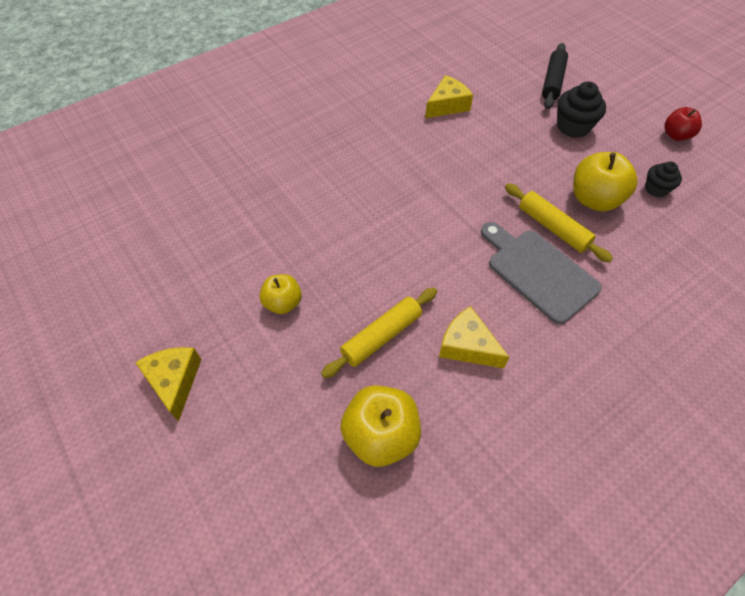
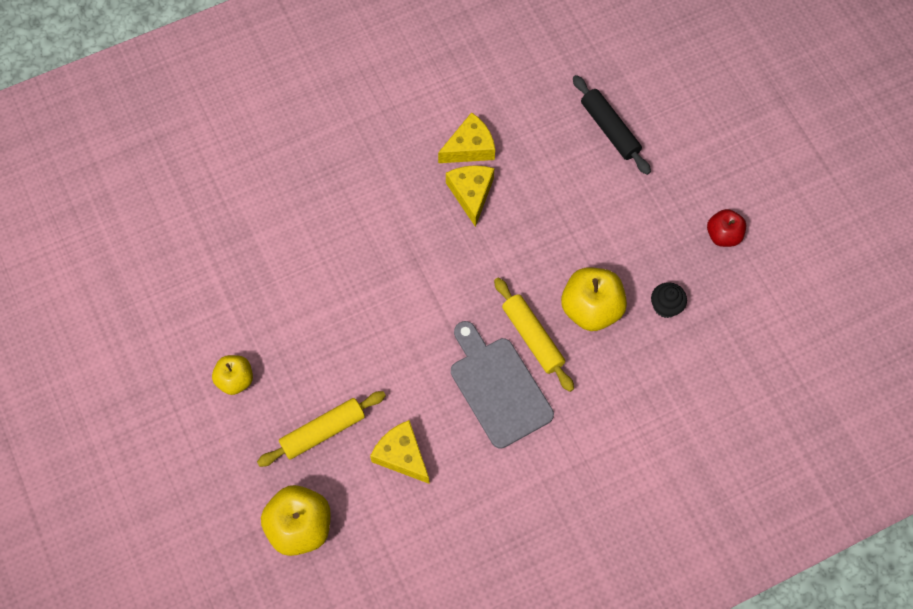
camera: 10 degrees right, 10 degrees up
yellow cheese [135,347,201,422] -> yellow cheese moved to [446,165,494,227]
black rolling pin [542,43,568,109] -> black rolling pin turned 60 degrees counterclockwise [573,75,651,175]
black cupcake [557,82,606,138] -> none

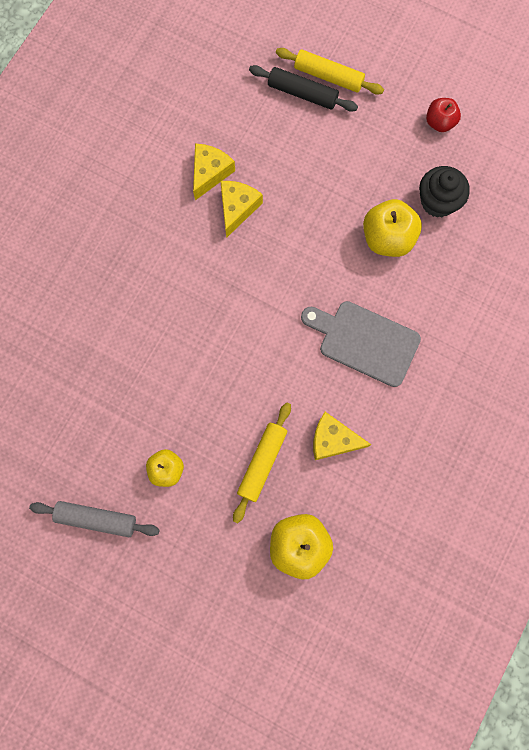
camera: 35 degrees left, 10 degrees up
yellow cheese [446,165,494,227] -> yellow cheese turned 60 degrees clockwise [220,181,263,238]
yellow rolling pin [494,278,574,392] -> yellow rolling pin moved to [276,48,384,95]
black cupcake [651,282,687,318] -> black cupcake [419,166,470,218], size x1.58
none -> grey rolling pin [29,501,160,537]

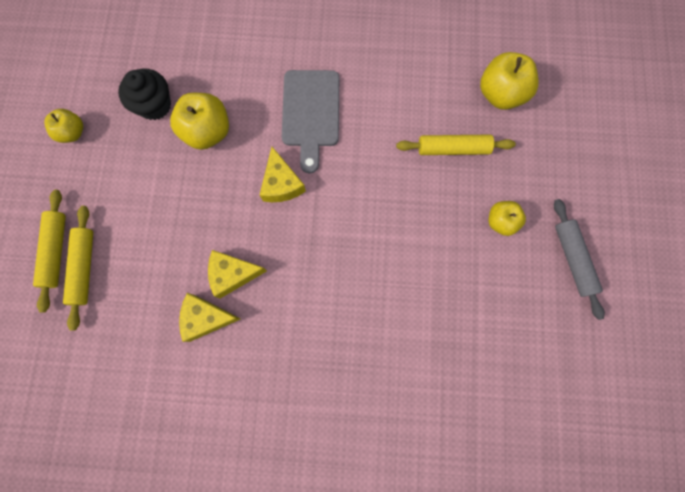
camera: 115 degrees left, 0 degrees up
black rolling pin [249,65,358,112] -> yellow rolling pin [63,206,93,331]
yellow cheese [313,412,371,460] -> yellow cheese moved to [260,147,306,202]
red apple [426,98,461,132] -> yellow apple [44,109,83,143]

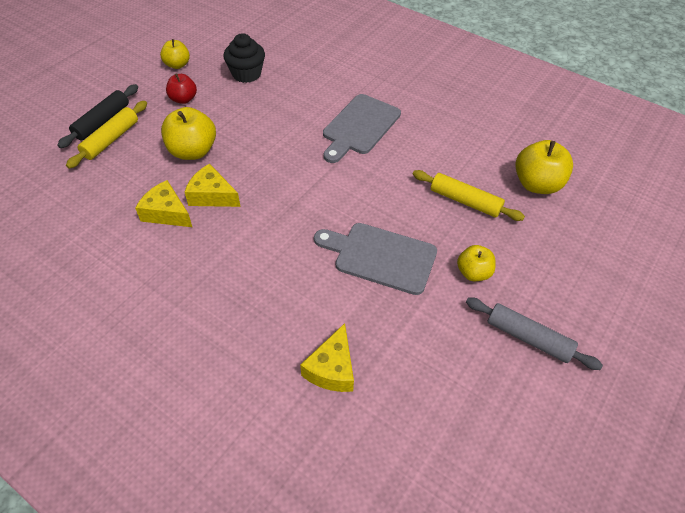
camera: 30 degrees right, 25 degrees down
yellow rolling pin [33,189,66,313] -> black rolling pin [57,84,138,148]
yellow apple [170,93,229,150] -> yellow apple moved to [161,107,216,160]
yellow cheese [260,147,306,202] -> yellow cheese moved to [300,323,354,392]
grey rolling pin [554,199,605,320] -> grey rolling pin turned 75 degrees counterclockwise [466,297,603,370]
none -> red apple [166,73,197,104]
none -> grey cutting board [314,223,437,295]

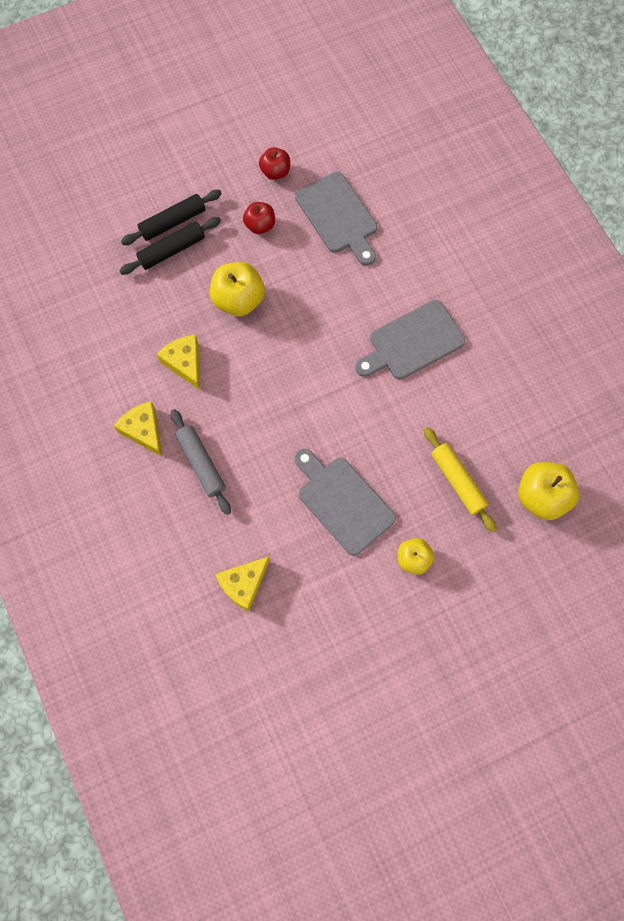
camera: 30 degrees right, 20 degrees up
yellow rolling pin [66,101,147,169] -> black rolling pin [119,217,221,275]
yellow apple [160,39,190,69] -> red apple [259,147,290,180]
yellow cheese [185,164,240,207] -> yellow cheese moved to [114,401,162,456]
black cupcake [224,33,265,83] -> grey cutting board [295,172,377,266]
grey rolling pin [466,297,603,370] -> grey rolling pin moved to [171,409,231,515]

